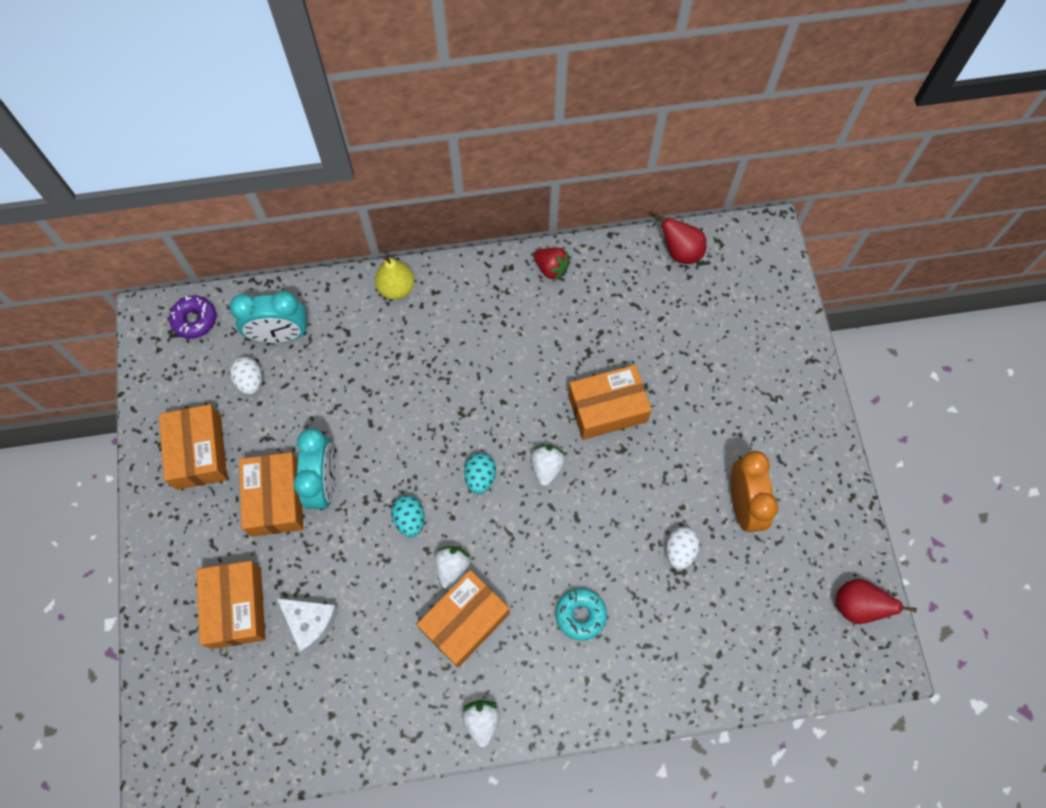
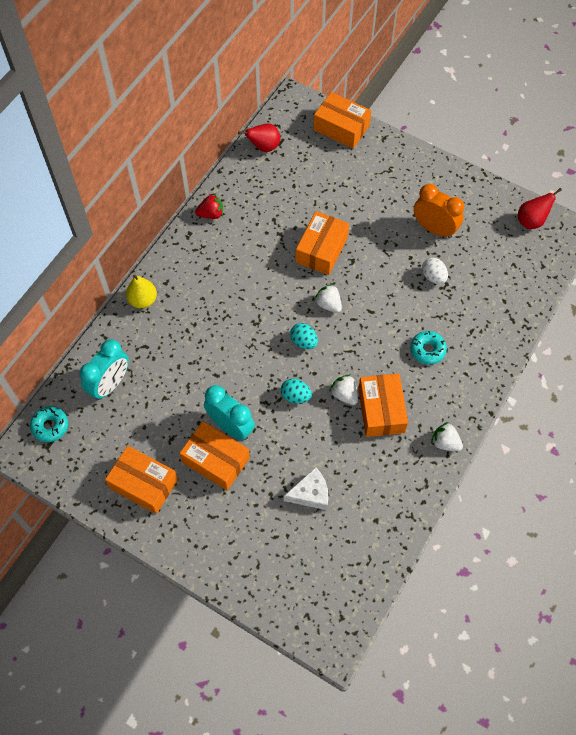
camera: 50 degrees left, 5 degrees down
purple donut [169,296,216,339] -> turquoise donut [30,406,68,442]
orange box [196,561,266,649] -> orange box moved to [313,92,371,149]
white egg [230,357,262,395] -> none

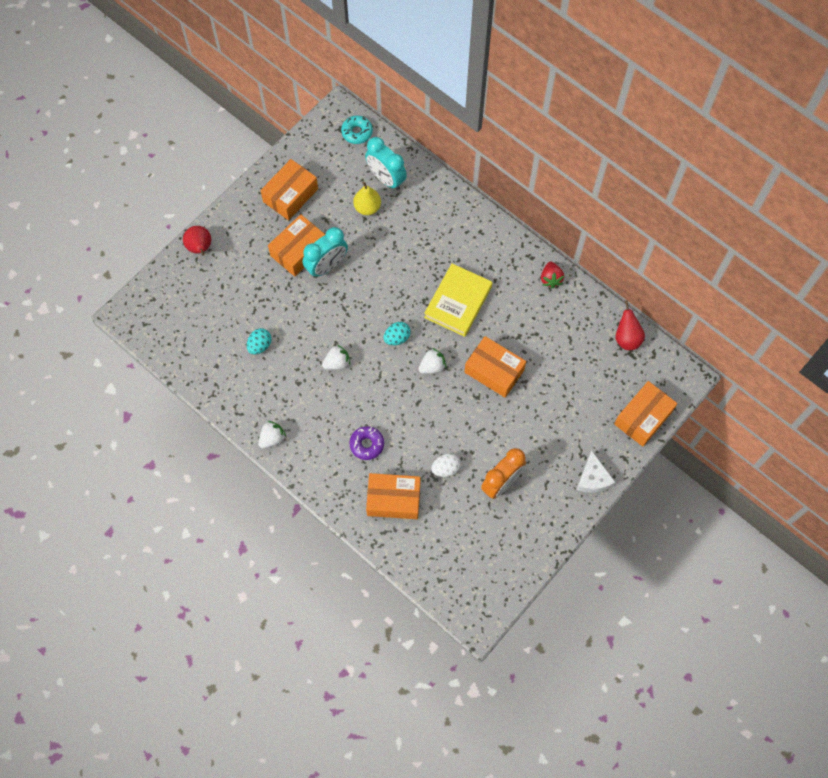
camera: 100 degrees right, 5 degrees up
yellow pear [126,275,157,308] -> yellow pear moved to [353,182,381,215]
turquoise egg [281,378,312,403] -> turquoise egg moved to [247,328,271,355]
white cheese [284,467,328,510] -> white cheese moved to [576,451,615,493]
orange box [358,373,408,437] -> orange box moved to [366,473,421,519]
turquoise donut [410,331,447,365] -> purple donut [350,426,384,460]
red pear [518,188,562,229] -> red pear moved to [183,226,211,255]
none -> yellow book [424,264,492,337]

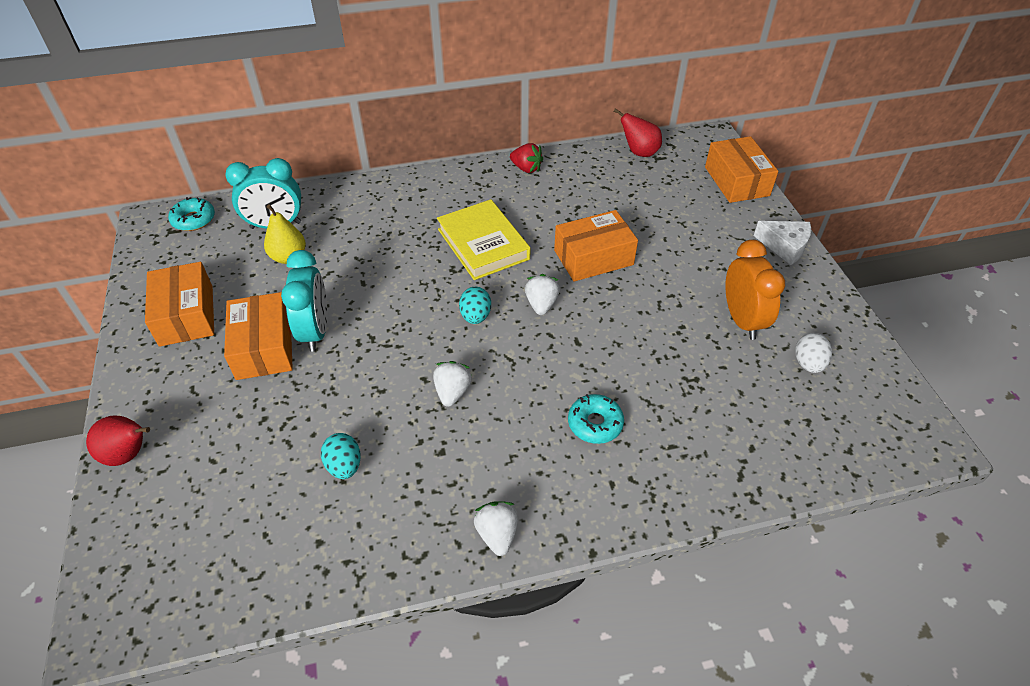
camera: 55 degrees left, 20 degrees down
purple donut [350,426,384,460] -> turquoise donut [568,394,624,444]
orange box [366,473,421,519] -> none
white egg [431,453,461,477] -> white egg moved to [795,333,832,373]

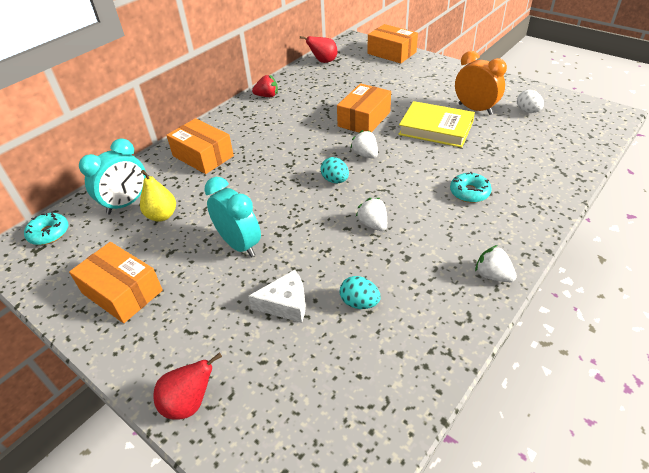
camera: 35 degrees left, 5 degrees down
orange box [224,292,293,380] -> orange box moved to [166,118,234,174]
yellow book [437,199,531,280] -> yellow book moved to [398,101,475,148]
white cheese [754,221,811,265] -> white cheese moved to [248,270,306,323]

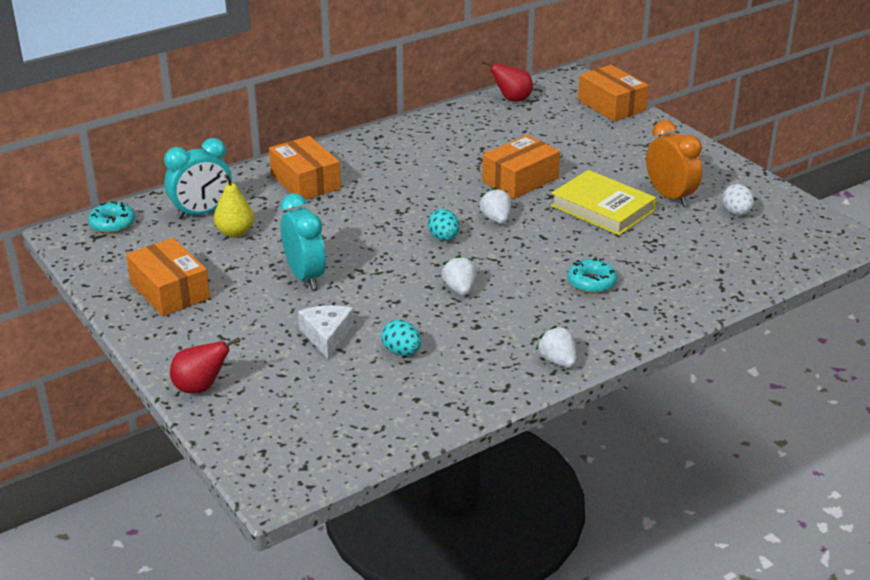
camera: 15 degrees right, 10 degrees down
white cheese [248,270,306,323] -> white cheese turned 105 degrees counterclockwise [298,305,354,359]
red strawberry [252,75,278,97] -> none

